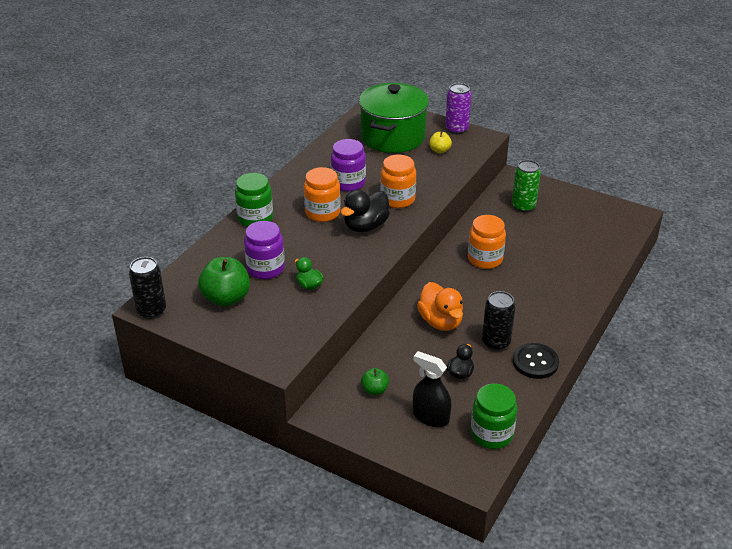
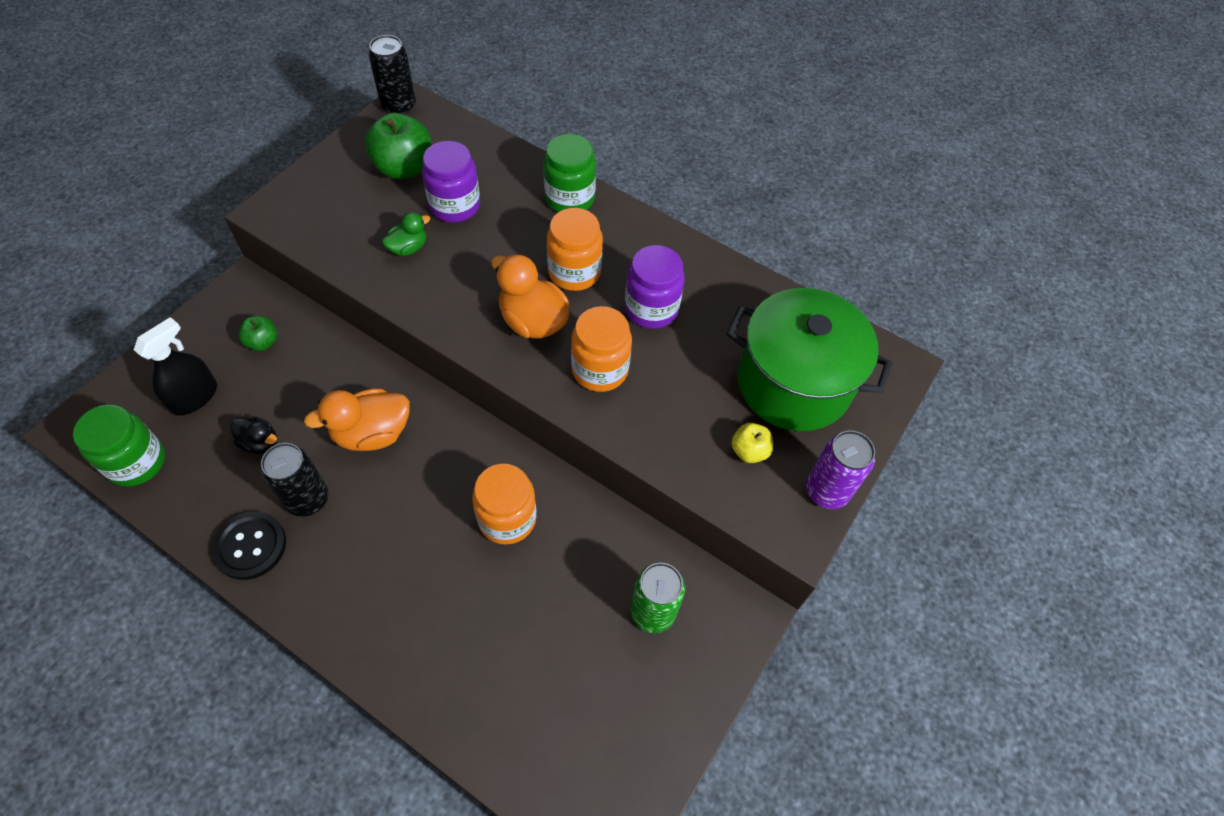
camera: 90 degrees right, 20 degrees up
black duck [341,190,390,232] -> orange duck [491,254,569,338]

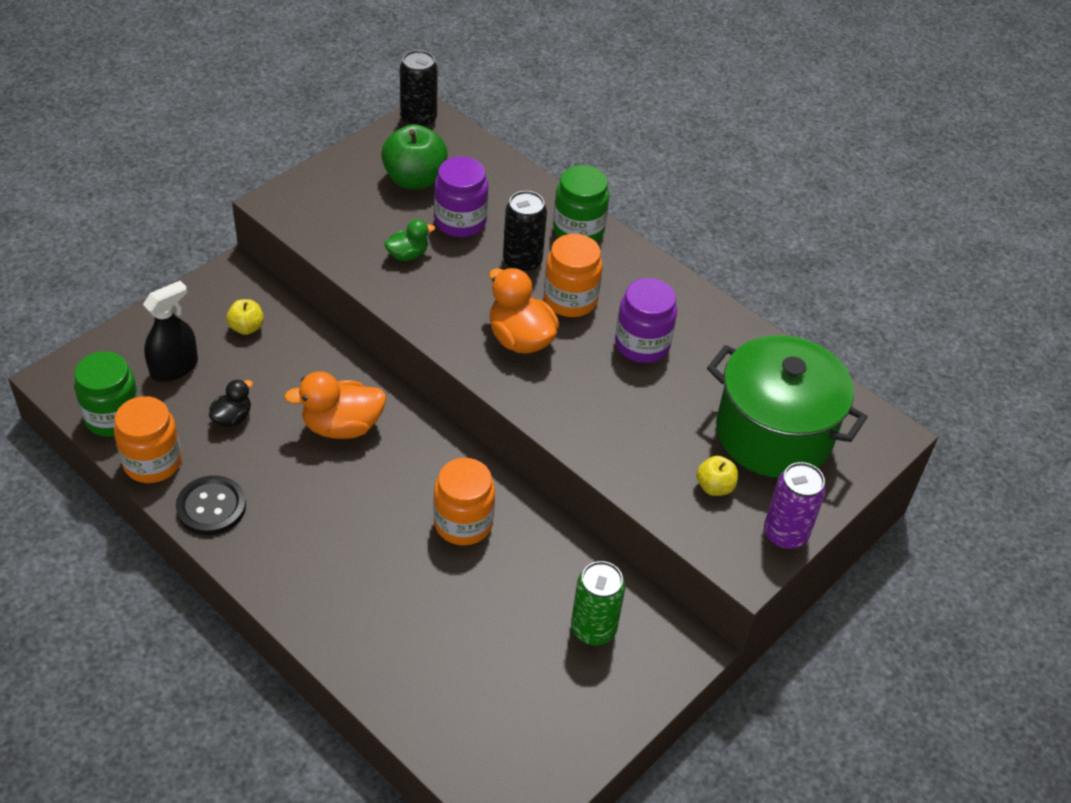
camera: 10 degrees right, 10 degrees down
black duck [230,417,277,454] -> black duck turned 90 degrees counterclockwise [209,379,253,427]
green apple [238,316,278,351] -> yellow apple [226,299,264,335]
black can [261,443,328,517] -> black can moved to [503,191,547,273]
orange jar [571,306,632,392] -> orange jar moved to [114,396,182,483]

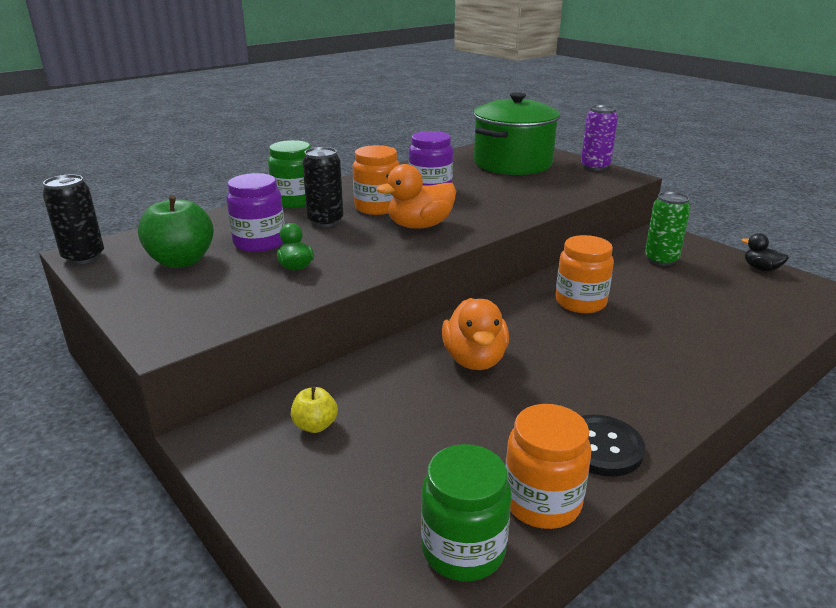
camera: 80 degrees left, 20 degrees down
black spray bottle [143,281,198,382] -> none
black duck [209,379,253,427] -> black duck moved to [741,233,789,271]
yellow apple [696,456,738,496] -> none

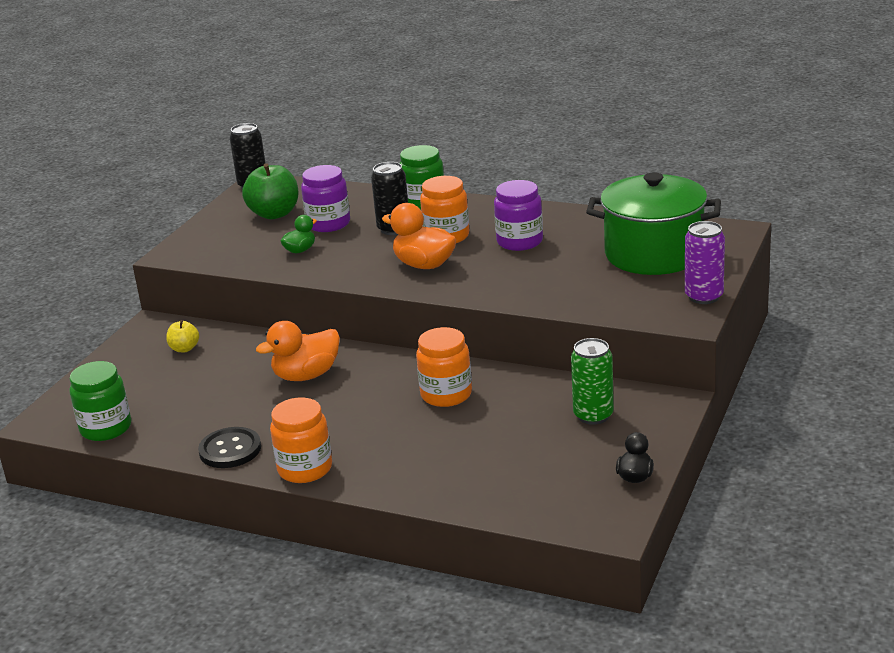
camera: 65 degrees right, 0 degrees up
orange jar [505,404,591,529] -> orange jar moved to [270,398,332,483]

